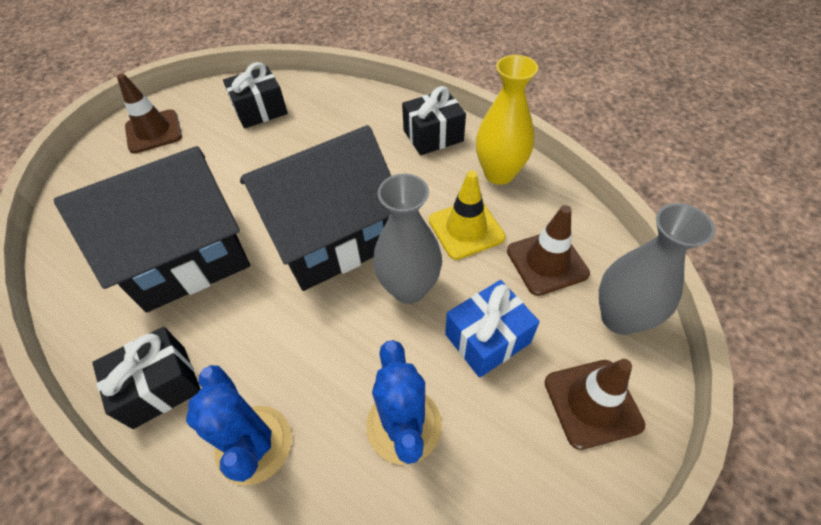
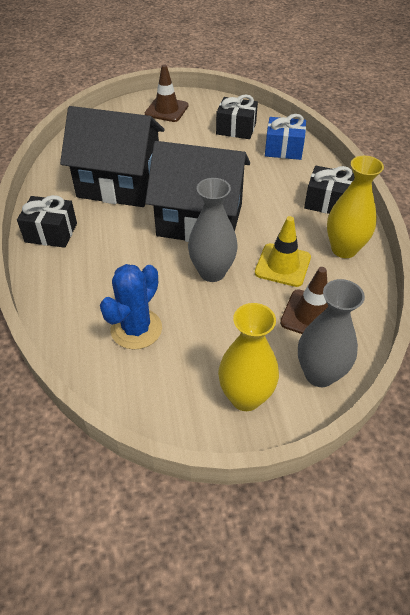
camera: 40 degrees right, 5 degrees down
blue cactus [186,365,292,486] -> none
blue gift [445,280,540,378] -> blue gift moved to [265,114,306,160]
brown traffic cone [544,359,645,450] -> yellow vase [218,303,279,411]

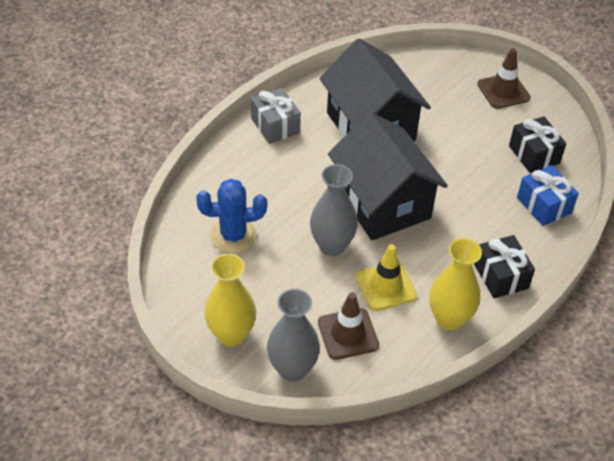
camera: 50 degrees right, 0 degrees up
black gift [17,195,77,248] -> grey gift [251,88,301,144]

